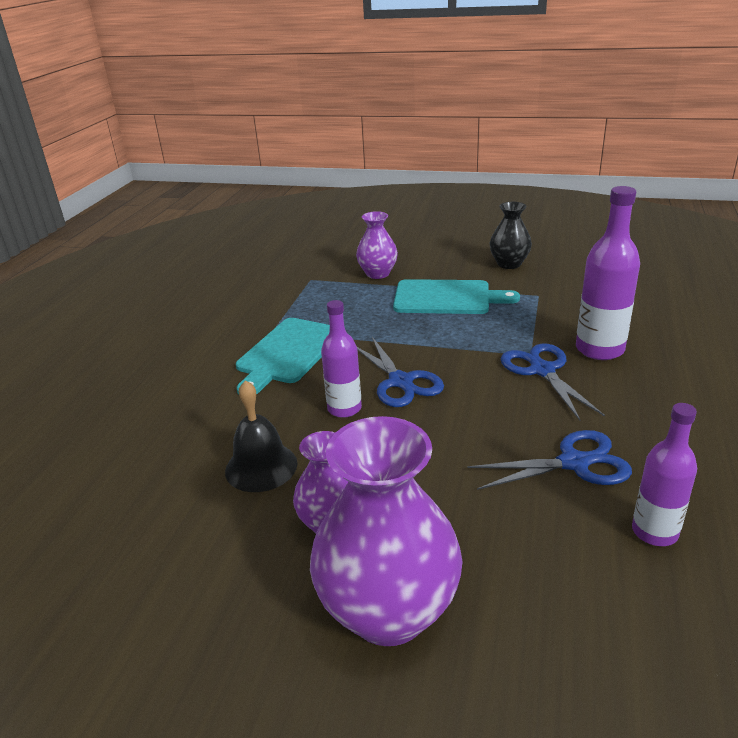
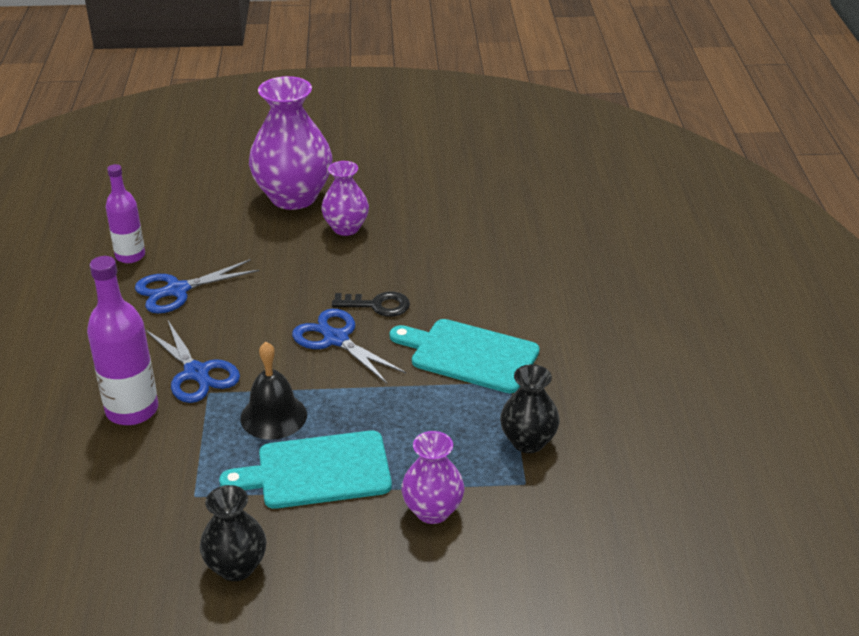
camera: 160 degrees right, 5 degrees up
black bell [225,380,297,492] -> black bell moved to [240,342,307,440]
turquoise cutting board [236,318,330,394] -> turquoise cutting board turned 75 degrees counterclockwise [390,319,540,393]
purple bottle [321,300,362,418] -> black key [332,292,410,317]
none -> black vase [500,364,560,453]

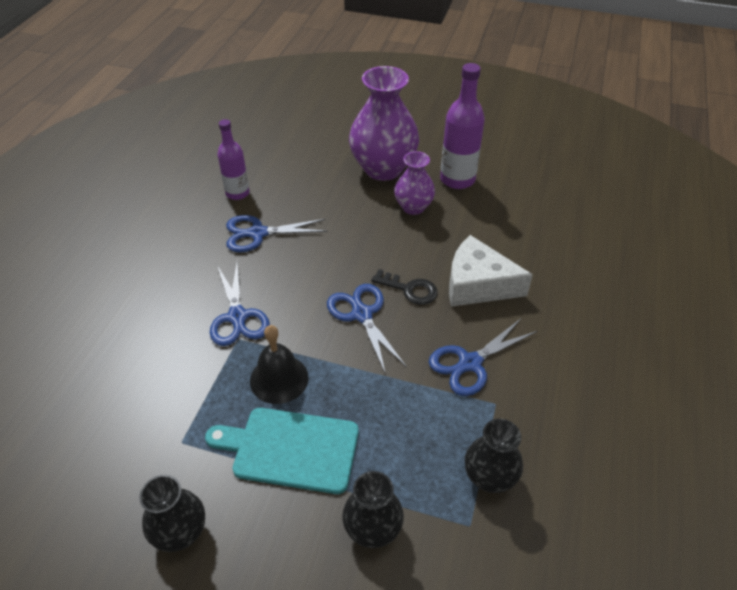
camera: 20 degrees right, 10 degrees up
purple bottle [87,256,158,425] -> purple bottle moved to [440,63,485,189]
turquoise cutting board [390,319,540,393] -> blue scissors [429,319,538,396]
purple vase [401,431,464,524] -> black vase [342,471,404,548]
none -> white cheese [449,235,533,307]

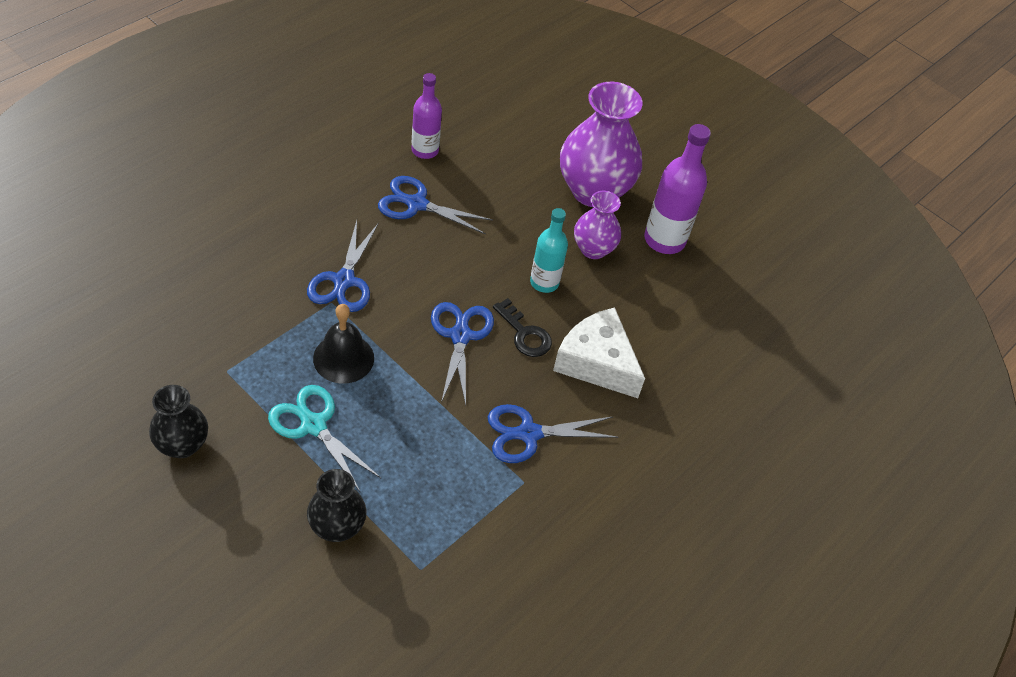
camera: 20 degrees right, 5 degrees up
turquoise cutting board [205,408,359,494] -> turquoise scissors [268,385,381,493]
black vase [465,419,523,493] -> none
none -> turquoise bottle [530,208,568,293]

